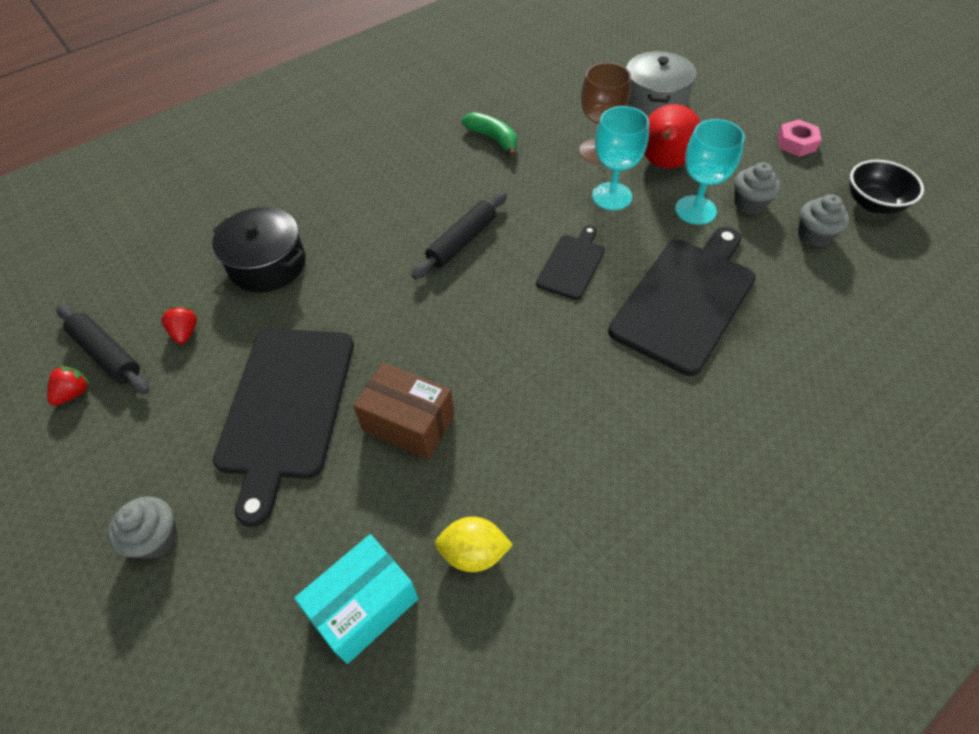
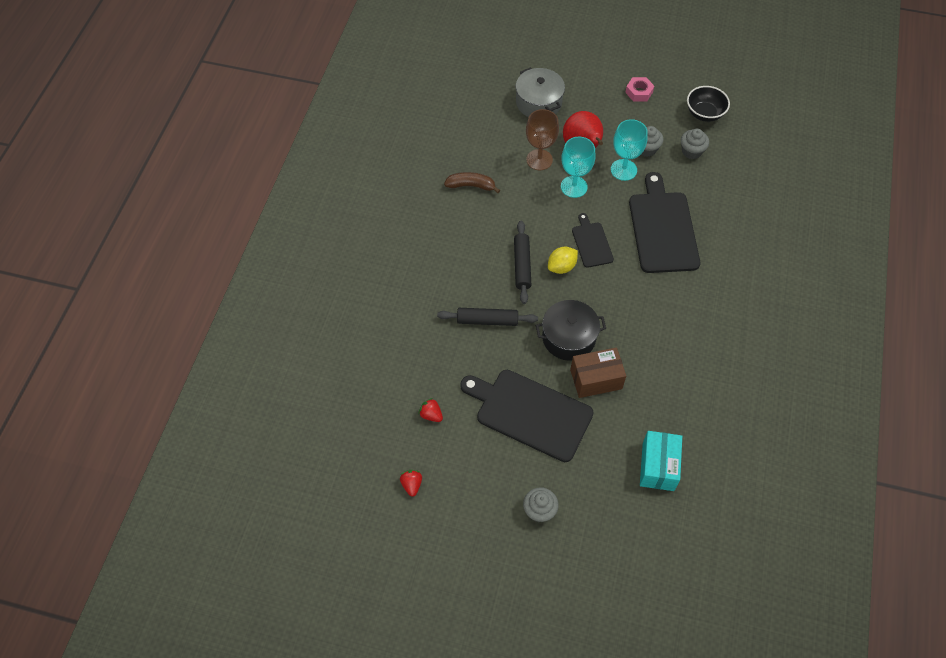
camera: 40 degrees left, 5 degrees up
black rolling pin [57,305,150,394] -> black rolling pin moved to [437,308,538,326]
black pot [212,207,305,292] -> black pot moved to [536,300,606,361]
black cutting board [213,328,354,527] -> black cutting board turned 150 degrees clockwise [460,370,594,462]
yellow lemon [435,517,513,572] -> yellow lemon moved to [548,247,578,274]
green banana [461,112,517,157] -> brown banana [444,172,500,193]

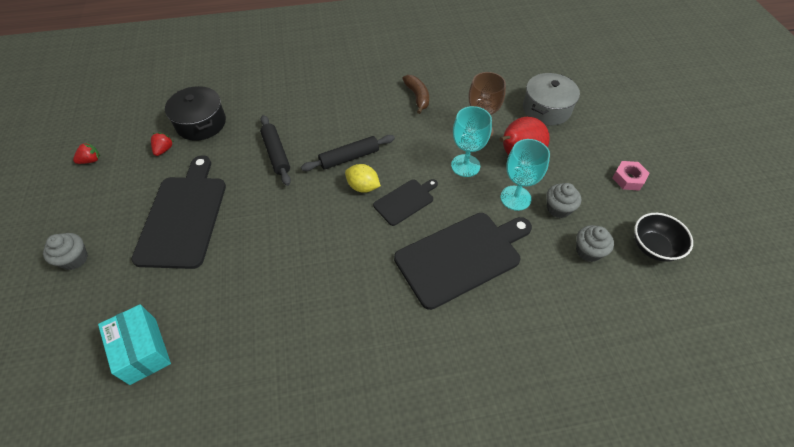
camera: 65 degrees right, 5 degrees down
black pot [536,300,606,361] -> black pot moved to [165,86,226,141]
brown box [570,347,626,398] -> none
turquoise box [640,431,682,491] -> turquoise box turned 75 degrees clockwise [98,304,171,385]

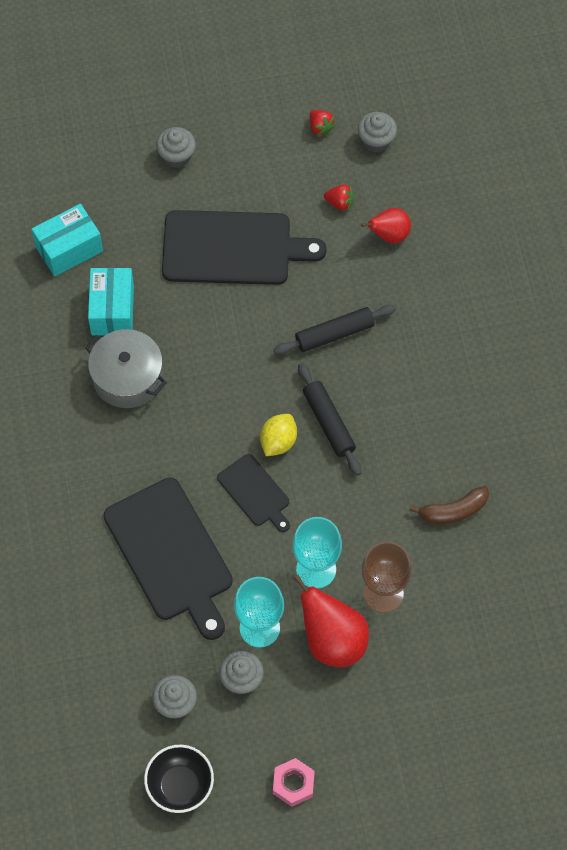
camera: 90 degrees right, 10 degrees up
black pot [165,86,226,141] -> red pear [361,208,411,244]
grey pot [523,73,580,126] -> grey pot moved to [85,329,167,408]
none -> turquoise box [88,268,134,335]
none -> grey cupcake [358,112,397,152]

